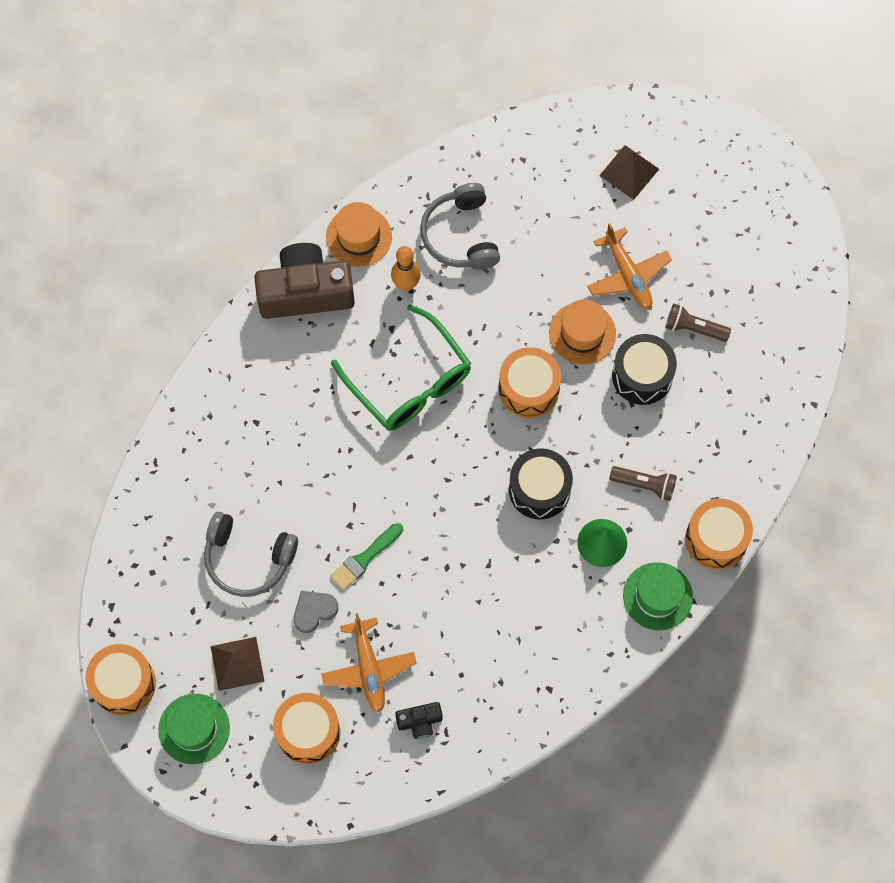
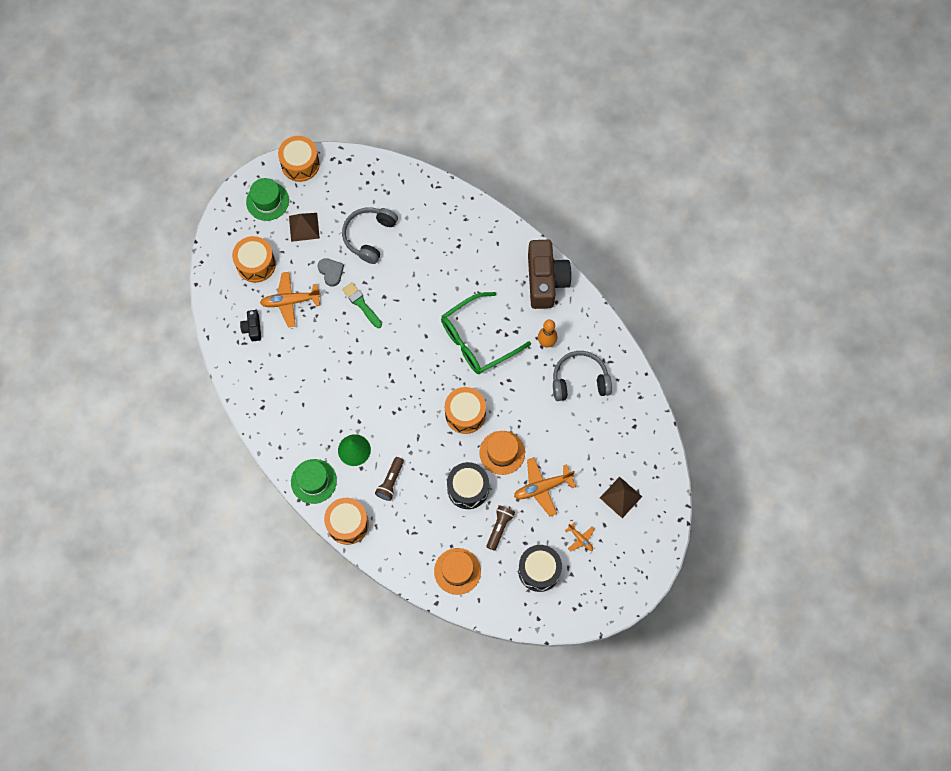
camera: 95 degrees right, 0 degrees up
orange hat [326,202,392,267] -> orange hat moved to [434,548,481,595]
black drum [509,448,573,520] -> black drum moved to [518,545,562,592]
none -> orange plane [565,522,595,551]

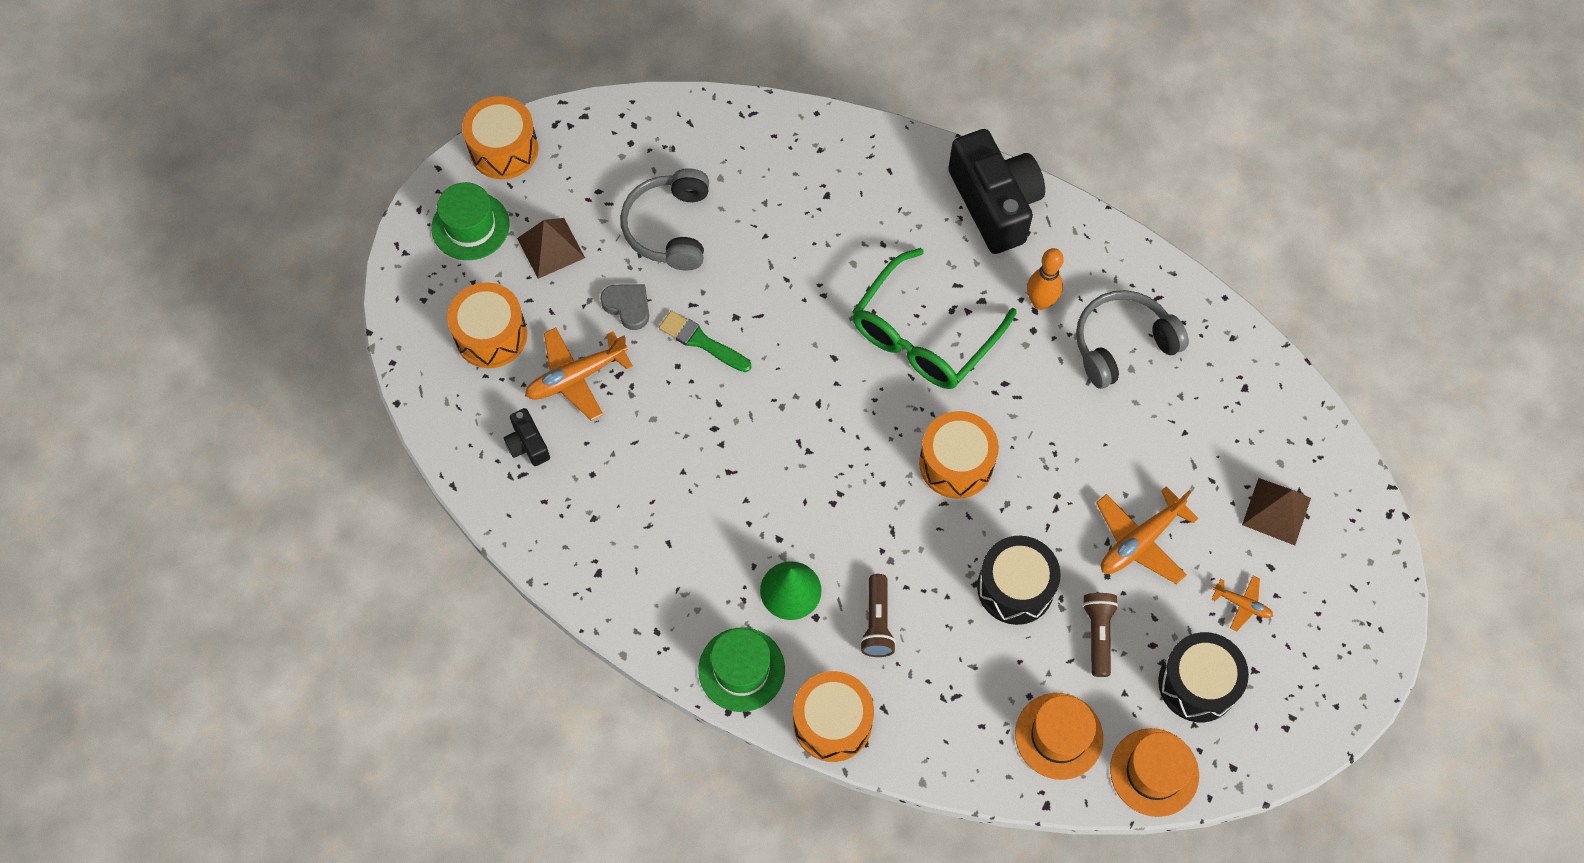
camera: 20 degrees left, 5 degrees down
orange hat [479,431,525,475] -> orange hat moved to [1110,728,1199,817]
brown camera [528,240,572,309] -> black camera [948,129,1045,254]

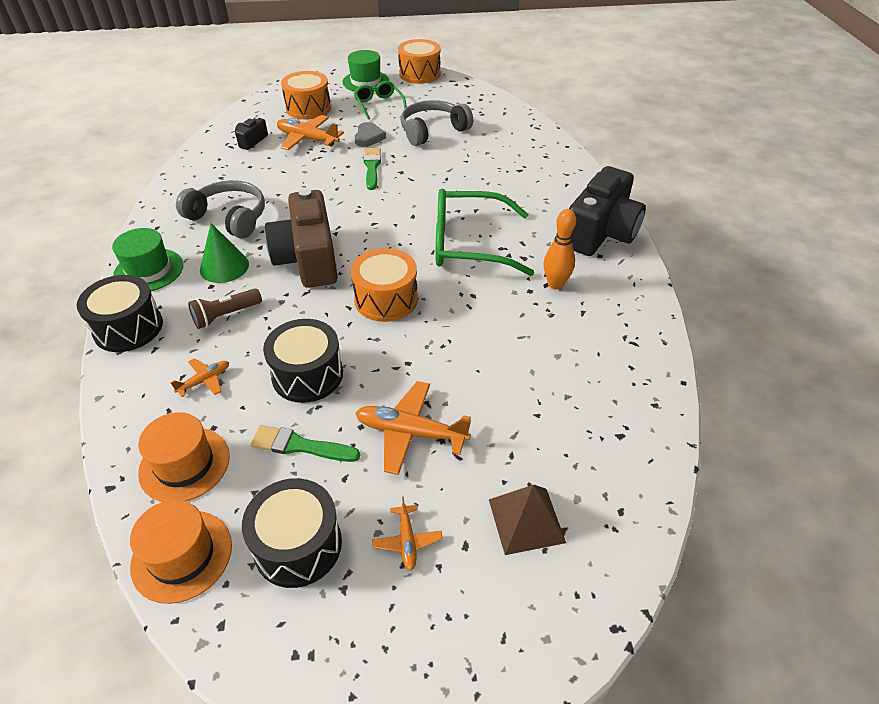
camera: 55 degrees right, 20 degrees down
brown pyramid [517,218,585,279] -> green glasses [354,81,407,120]
orange drum [793,671,874,762] -> black drum [77,275,163,352]
grey headphones [1076,290,1189,389] -> grey headphones moved to [176,180,265,239]
brown flashlight [1082,593,1119,677] -> green brush [251,425,360,462]
none -> orange plane [170,358,229,397]
none -> brown camera [265,188,338,288]

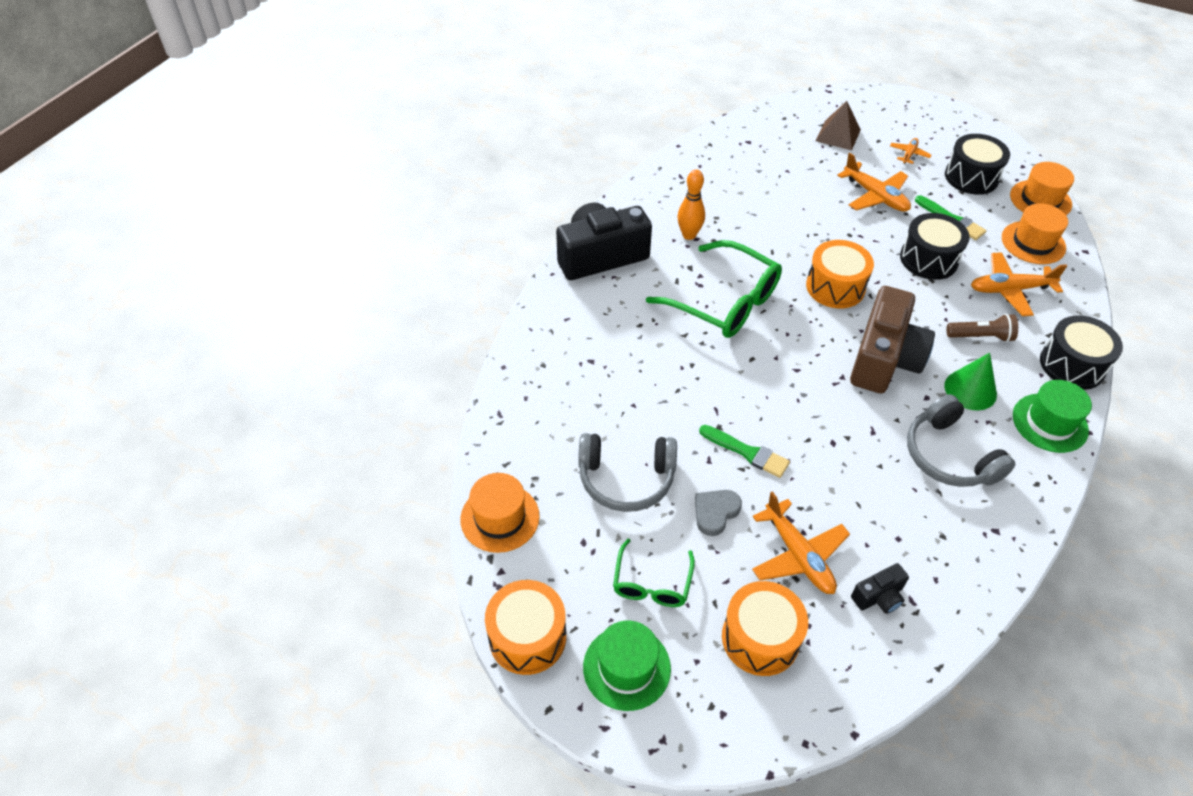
camera: 145 degrees left, 5 degrees up
orange plane [170,358,229,397] -> orange plane [971,252,1067,316], size x1.86
green brush [364,148,381,190] -> green brush turned 90 degrees counterclockwise [699,425,790,478]
none -> orange hat [460,473,540,553]

